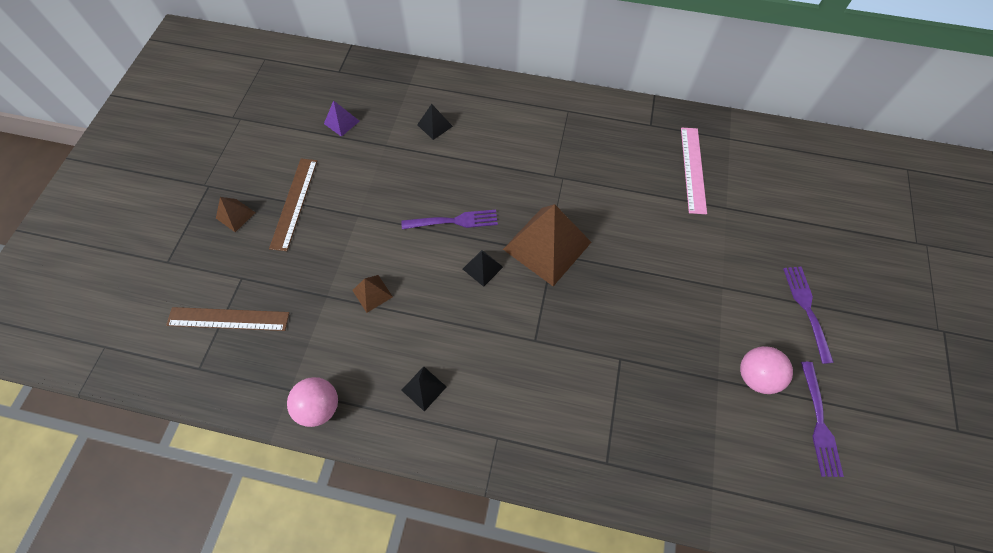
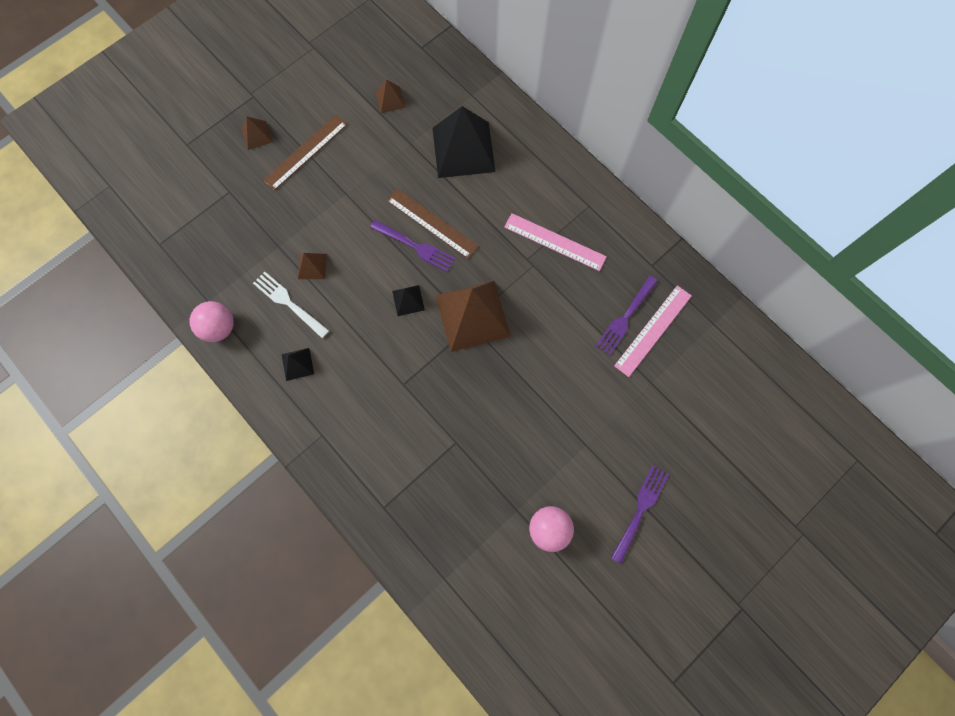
camera: 35 degrees right, 10 degrees up
brown ruler [166,307,289,331] -> brown ruler moved to [387,188,479,259]
purple pyramid [324,100,360,137] -> brown pyramid [375,79,406,113]
black pyramid [417,104,453,140] -> black pyramid [432,106,496,178], size x2.21
purple fork [801,362,844,477] -> purple fork moved to [595,276,658,356]
none -> white fork [253,272,329,338]
none -> pink ruler [504,213,607,271]

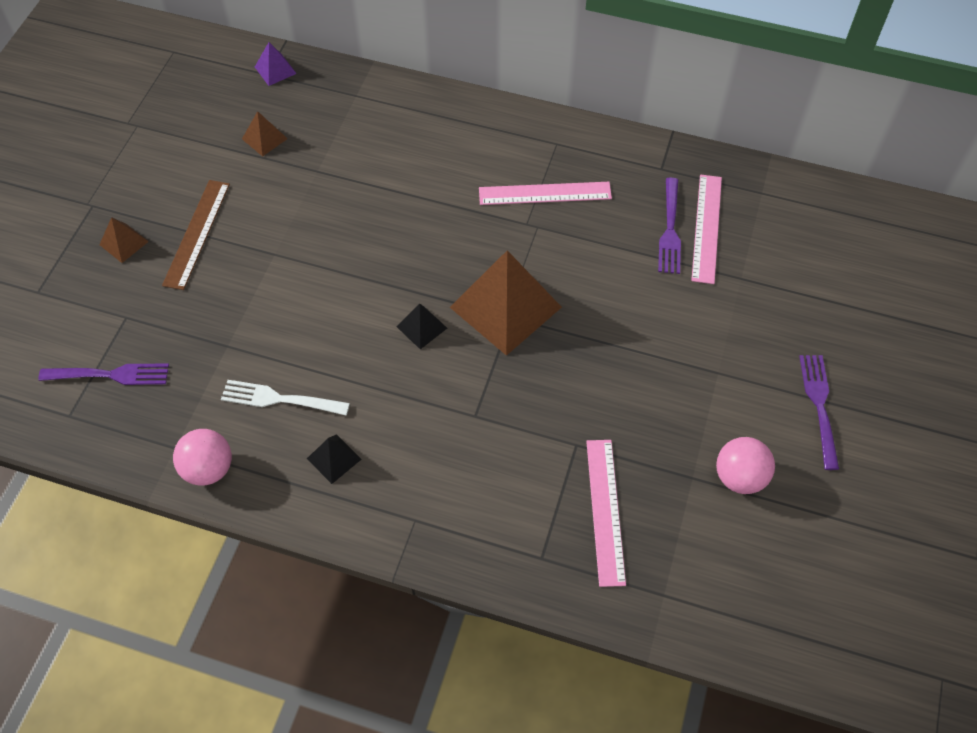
camera: 30 degrees left, 15 degrees down
brown pyramid [298,253,327,279] -> none
purple fork [370,220,456,272] -> purple fork moved to [38,363,169,385]
brown ruler [387,188,479,259] -> none
black pyramid [432,106,496,178] -> none
none -> purple pyramid [255,42,297,86]
none -> pink ruler [586,440,626,587]

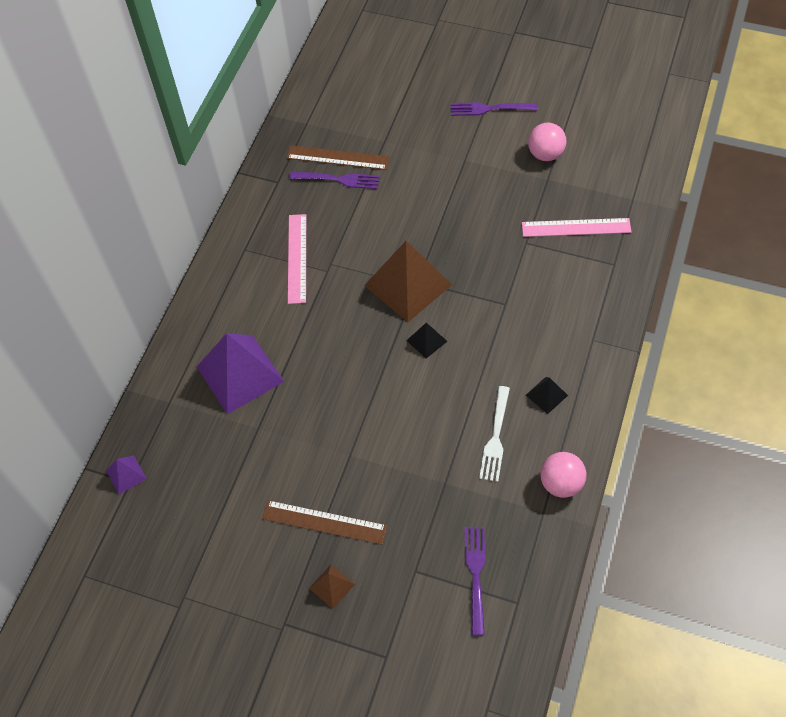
camera: 85 degrees left, 0 degrees up
brown pyramid [242,111,288,156] -> none
pink ruler [691,175,722,284] -> brown ruler [287,145,390,170]
none -> purple pyramid [197,333,285,414]

